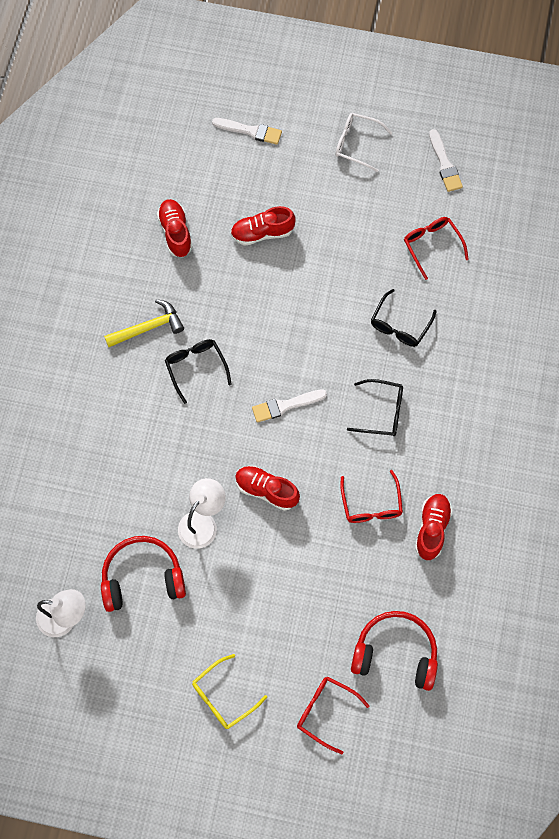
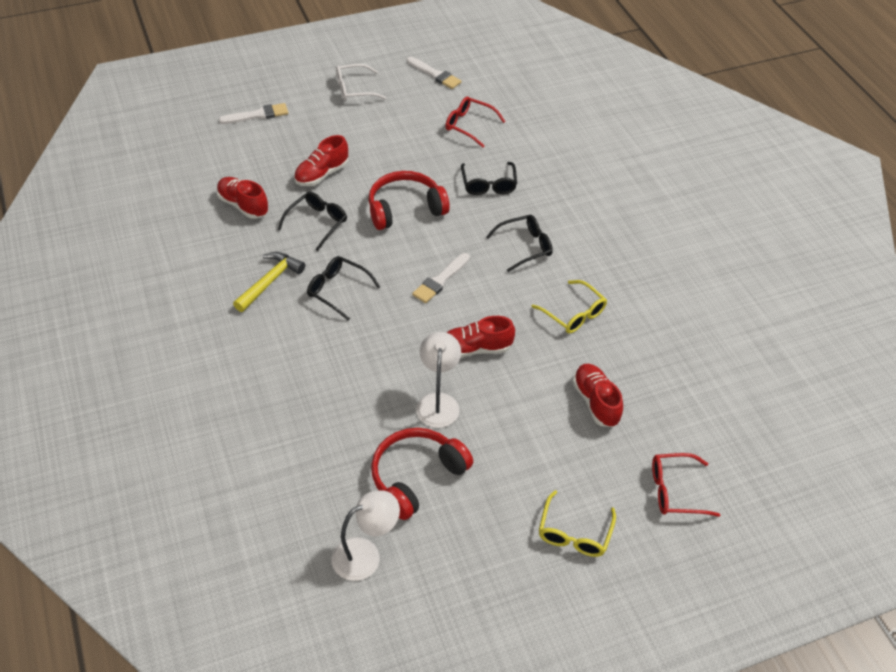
camera: 35 degrees left, 20 degrees down
red glasses [340,470,403,523] -> yellow glasses [531,280,607,333]
red headphones [351,611,438,691] -> red headphones moved to [368,171,450,230]
red shoe [415,494,452,560] -> red shoe moved to [572,364,623,427]
none -> black glasses [278,192,347,251]

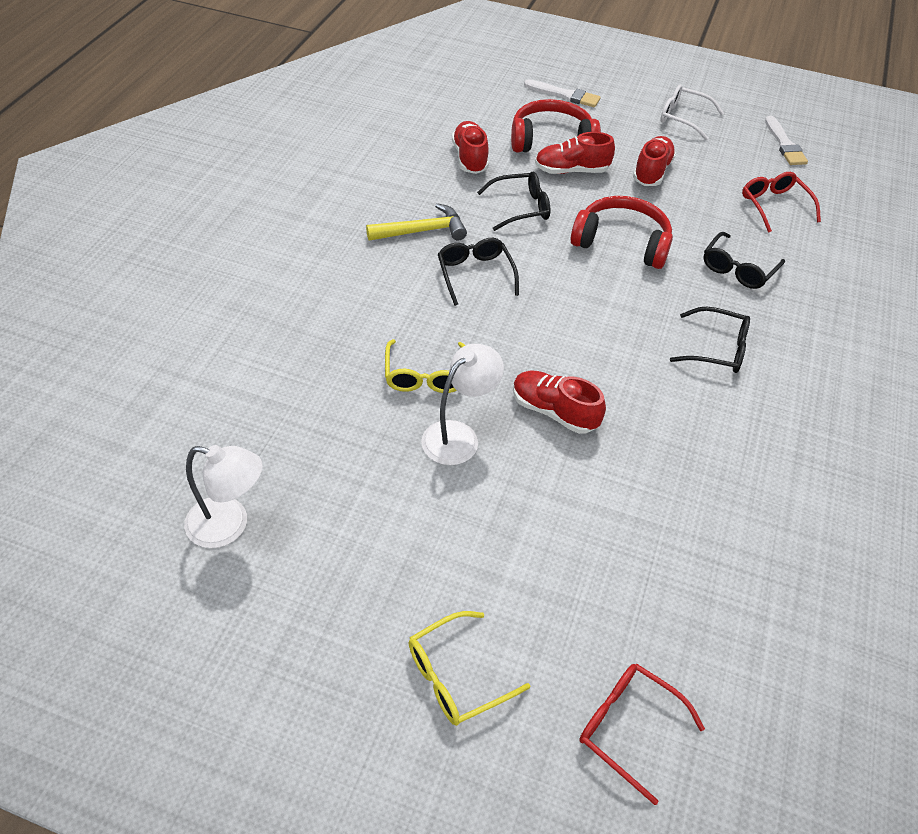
camera: 40 degrees right, 0 degrees up
red headphones [371,428,473,520] -> red headphones moved to [511,99,601,152]
white brush [412,253,470,303] -> none
yellow glasses [531,280,607,333] -> yellow glasses moved to [385,339,465,393]
red shoe [572,364,623,427] -> red shoe moved to [633,136,676,186]

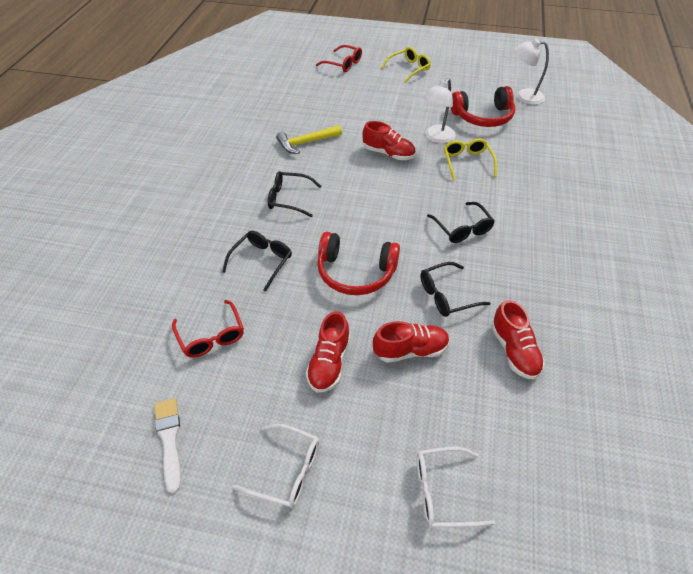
camera: 175 degrees right, 0 degrees up
yellow hammer [366,203,467,241] -> yellow hammer moved to [276,125,342,154]
red headphones [511,99,601,152] -> red headphones moved to [451,86,515,127]
white brush [524,79,601,107] -> white glasses [416,447,495,528]

